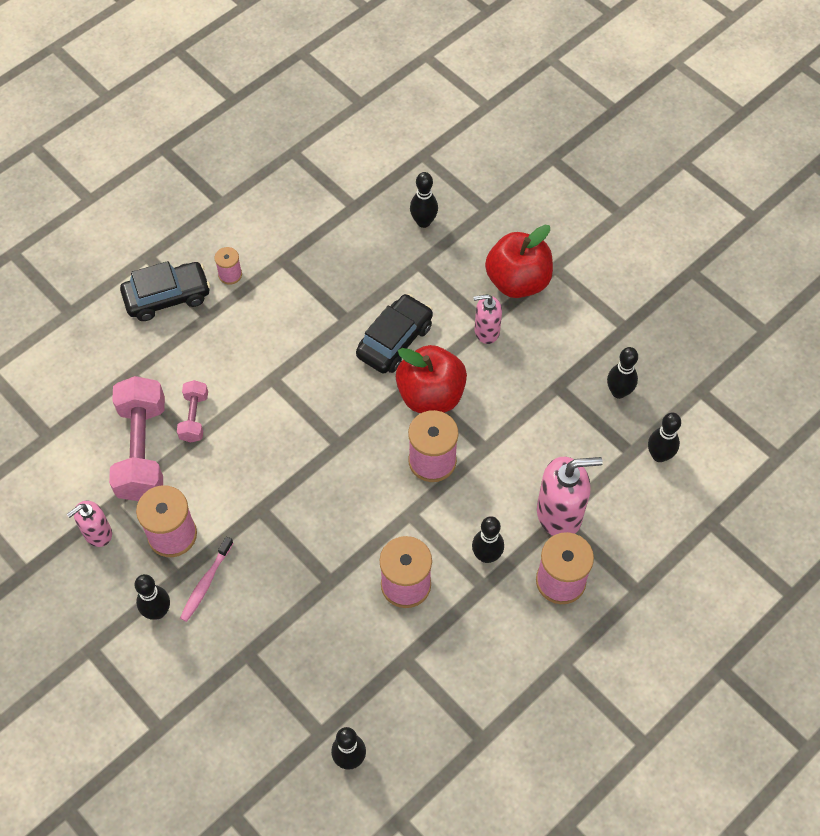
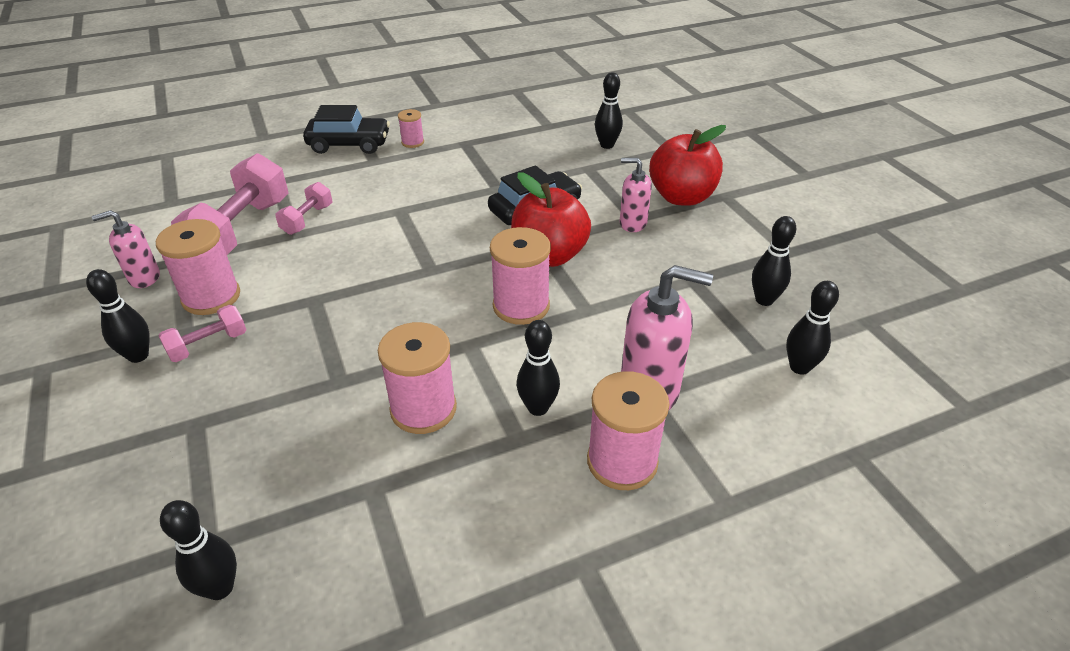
camera: 20 degrees right, 20 degrees down
pink toothbrush [180,536,233,622] -> pink dumbbell [159,305,246,362]

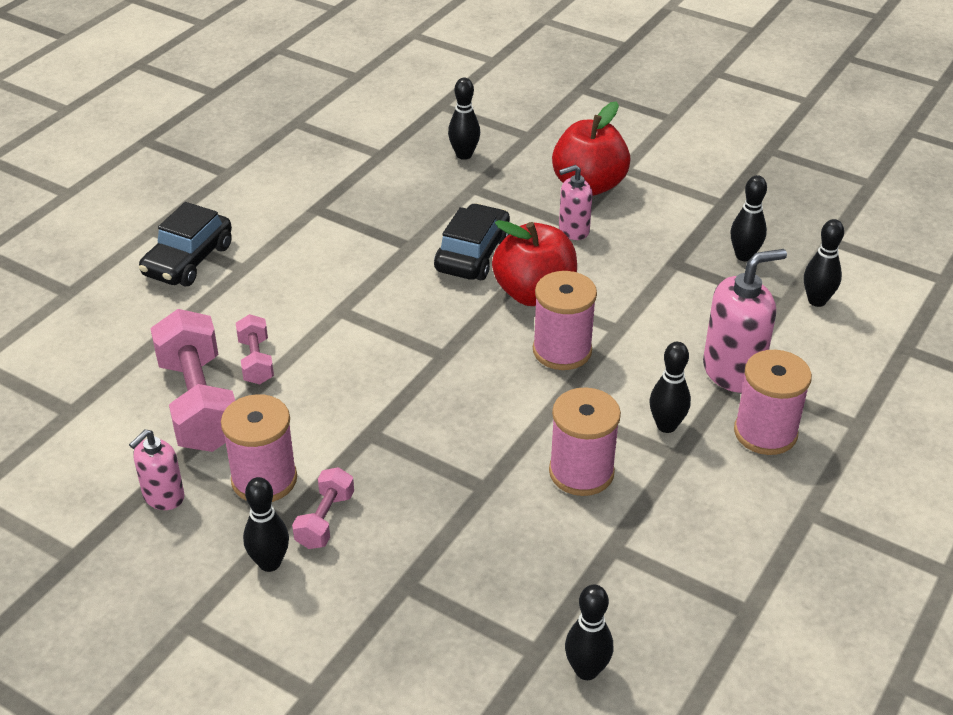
camera: 35 degrees left, 0 degrees up
black car [303,105,390,154] -> black car turned 150 degrees clockwise [139,202,232,286]
pink spool [398,109,424,148] -> none

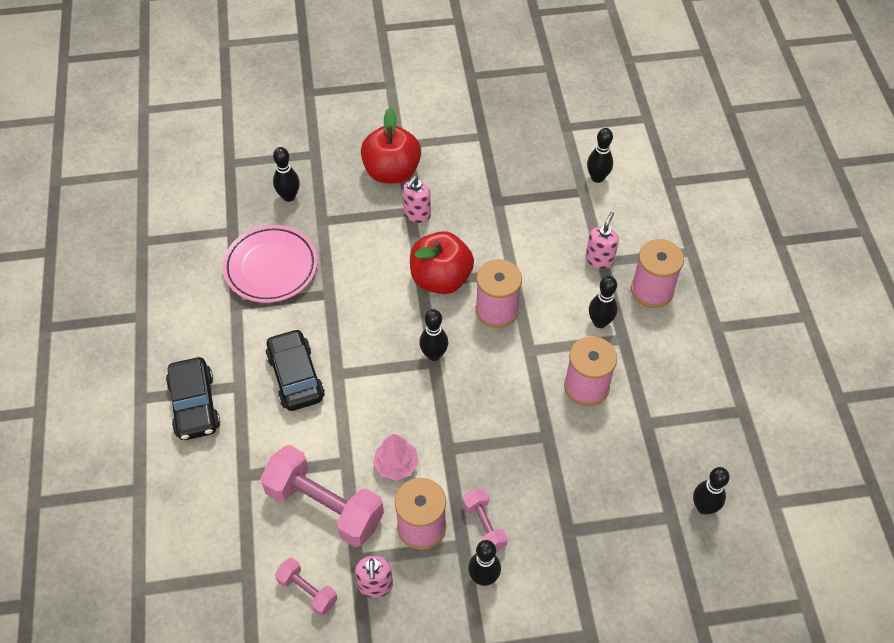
camera: 40 degrees left, 15 degrees up
pink dumbbell [236,314,274,384] -> pink dumbbell moved to [275,557,338,616]
black car [434,203,510,281] -> black car moved to [266,328,325,411]
pink soap dispenser [703,249,787,393] -> pink soap dispenser [586,212,619,269], size x0.60
black bowling pin [731,175,767,261] -> black bowling pin moved to [419,309,448,361]
none -> pink plate [223,225,318,303]
none -> pink tree [373,434,419,481]

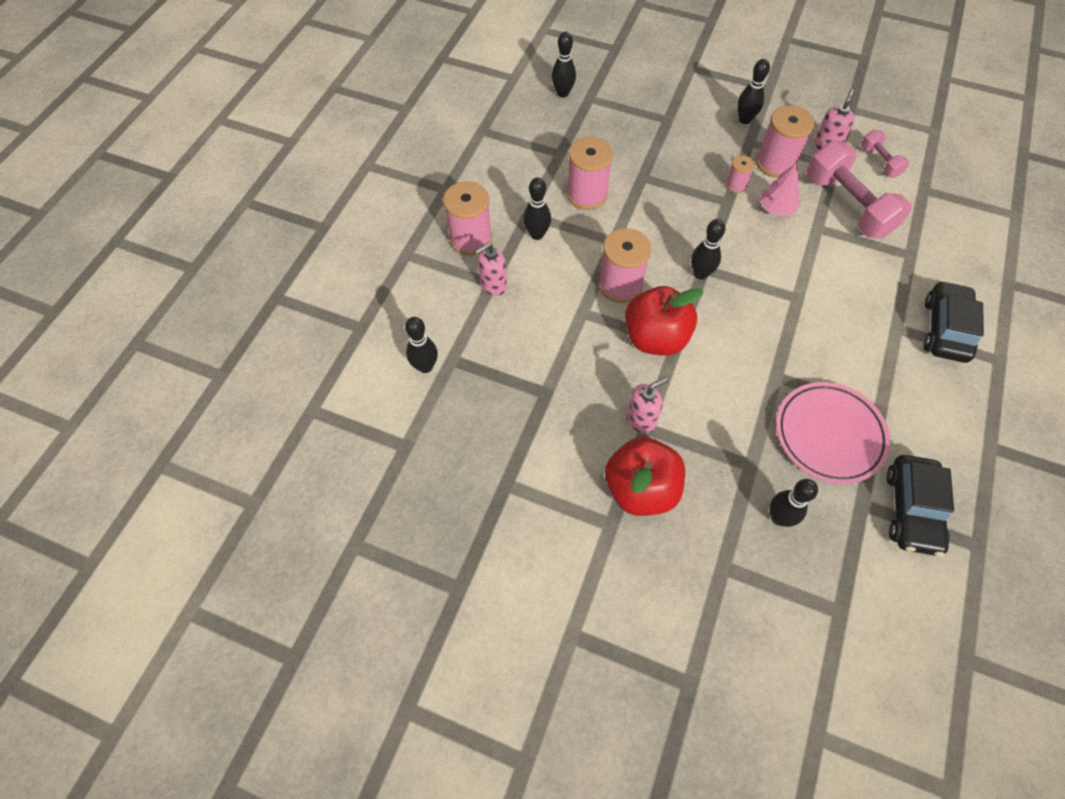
camera: 150 degrees left, 5 degrees up
black car [266,328,325,411] -> black car moved to [886,455,954,556]
pink dumbbell [463,489,508,552] -> none
none -> pink spool [725,155,755,193]

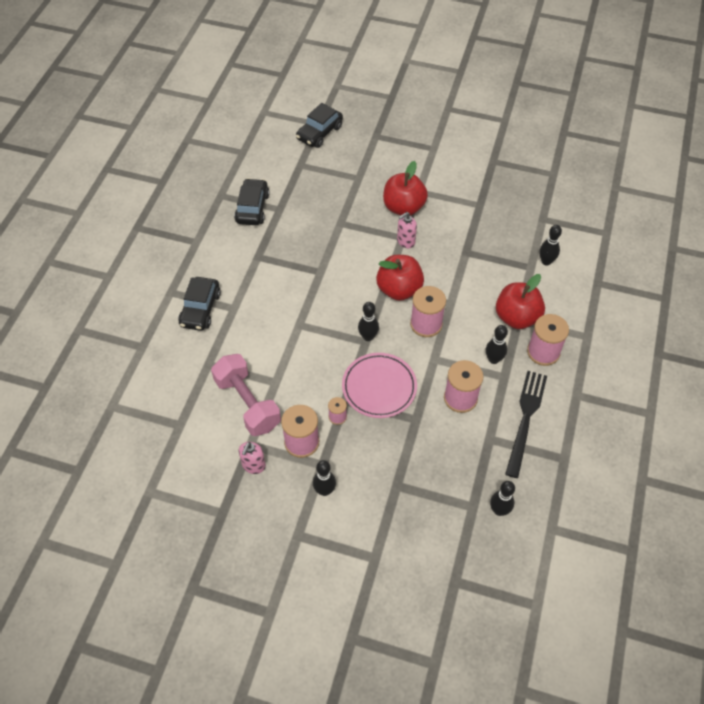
camera: 175 degrees right, 5 degrees down
pink soap dispenser [475,243,507,296] -> red apple [496,274,545,329]
pink tree [759,163,800,216] -> none
black bowling pin [769,479,818,527] -> none
pink plate [776,382,890,484] -> pink plate moved to [342,353,417,418]
pink dumbbell [861,129,910,178] -> none
none -> black car [296,103,343,148]
none -> black fork [505,371,547,478]

